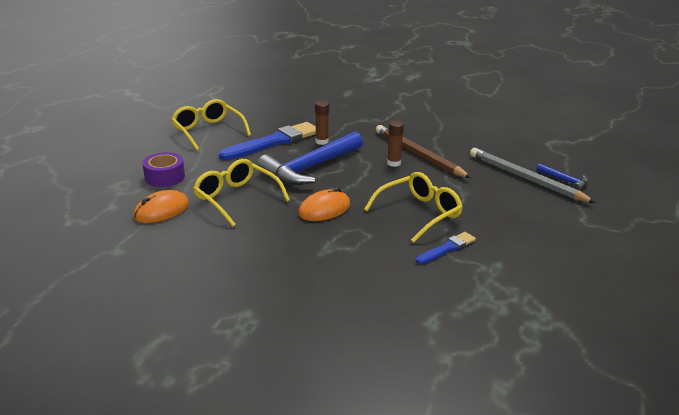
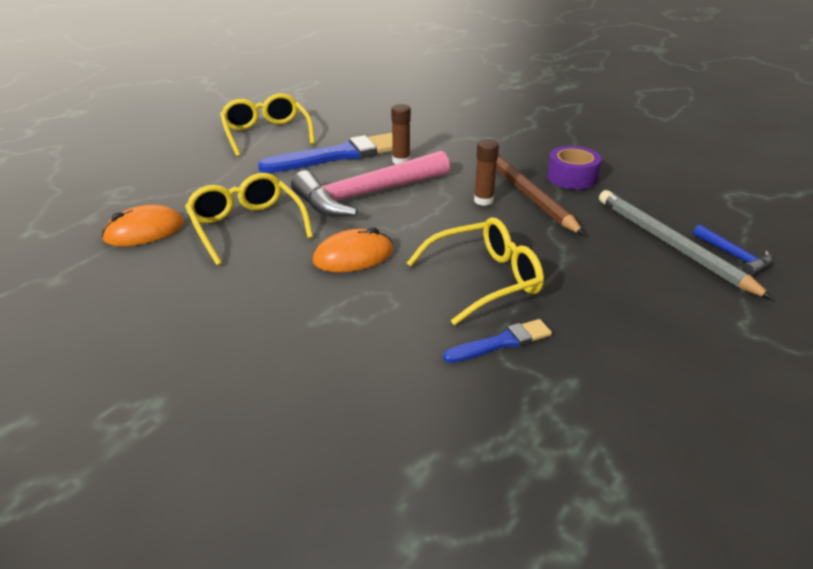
camera: 15 degrees right, 5 degrees up
purple tape [142,152,185,187] -> purple tape moved to [547,146,602,189]
blue hammer [257,131,363,185] -> pink hammer [291,150,450,217]

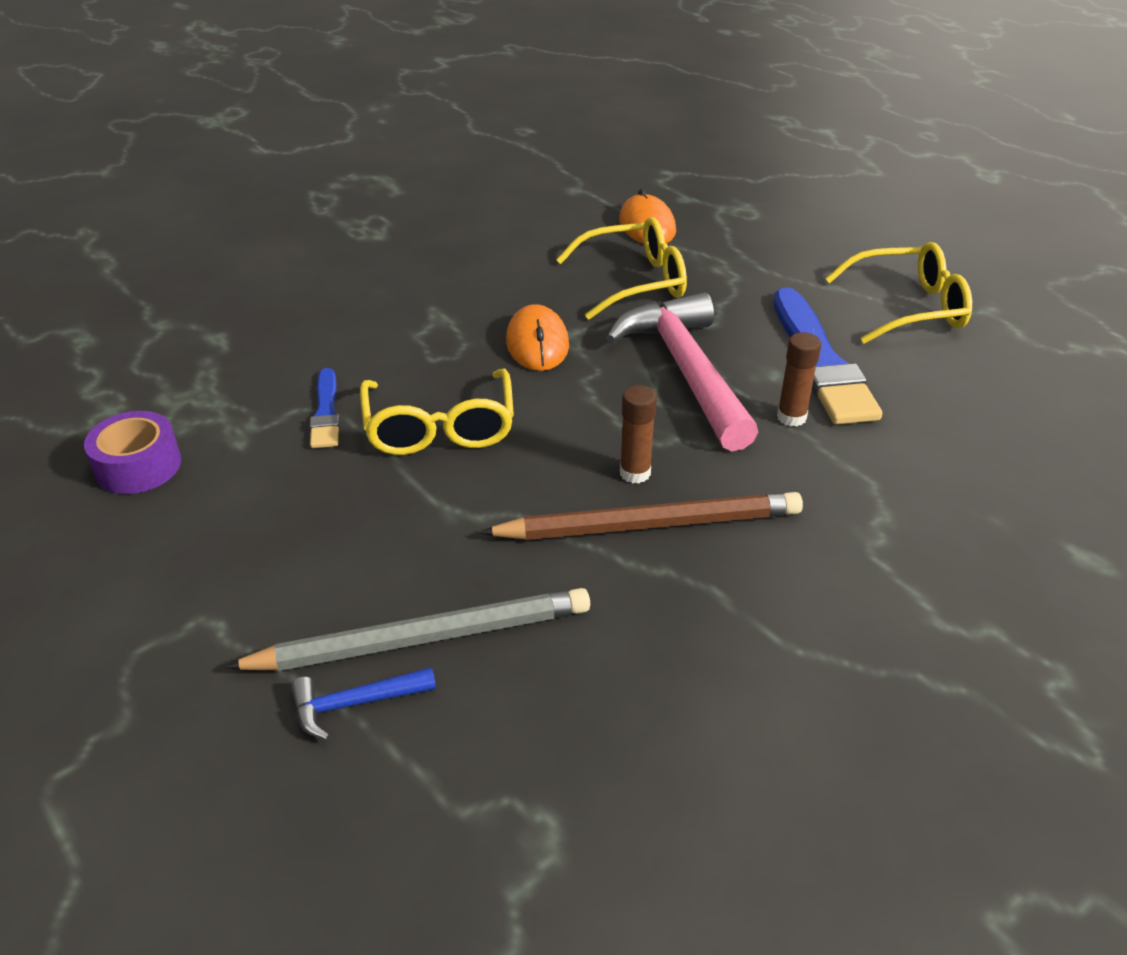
camera: 105 degrees right, 5 degrees up
purple tape [547,146,602,189] -> purple tape moved to [84,411,181,494]

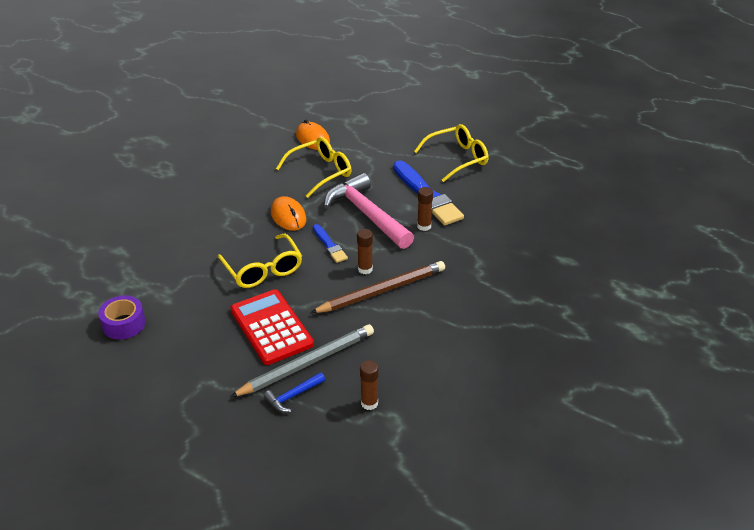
camera: 20 degrees left, 0 degrees up
blue brush [310,368,340,448] -> blue brush moved to [313,224,348,263]
none -> red calculator [230,289,314,365]
none -> brown glue stick [360,360,379,410]

